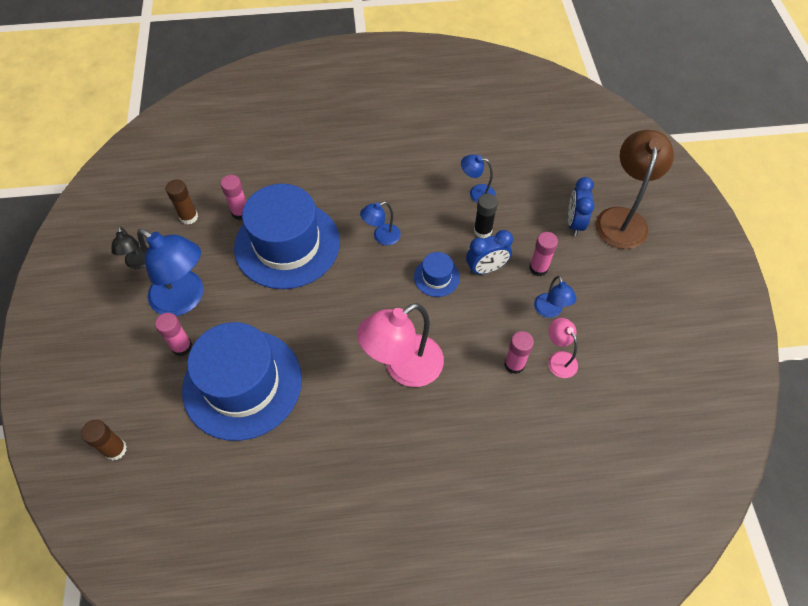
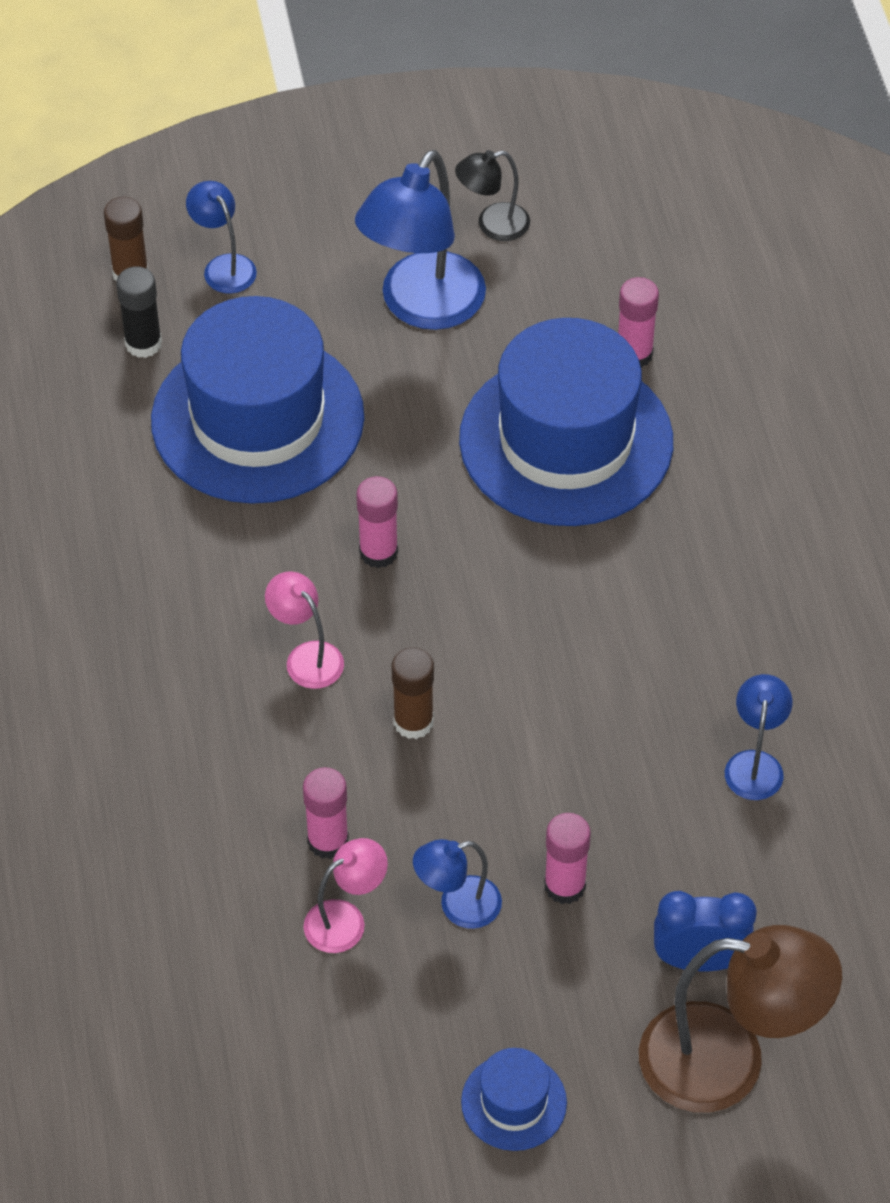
camera: 85 degrees right, 5 degrees down
pink glue stick [155,313,192,356] -> pink glue stick moved to [356,476,398,568]
brown glue stick [166,179,198,224] -> brown glue stick moved to [392,647,434,739]
pink lamp [357,303,444,387] -> pink lamp [265,571,344,689], size x0.51
blue lamp [360,202,401,245] -> blue lamp moved to [186,181,257,294]
blue hat [414,252,460,297] -> blue hat moved to [461,1048,567,1151]
blue clock [466,230,513,275] -> none
black glue stick [474,194,498,238] -> black glue stick moved to [116,266,162,358]

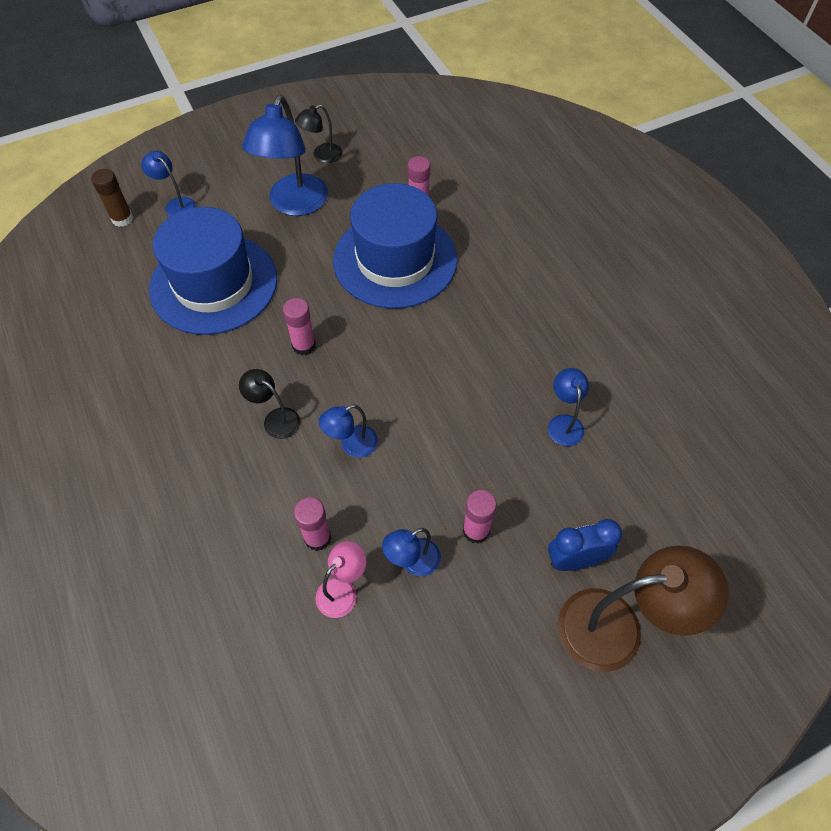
camera: 15 degrees left, 5 degrees up
black glue stick [116,266,162,358] -> none
pink lamp [265,571,344,689] -> black lamp [239,369,300,439]
brown glue stick [392,647,434,739] -> blue lamp [319,404,378,458]
blue hat [461,1048,567,1151] -> none

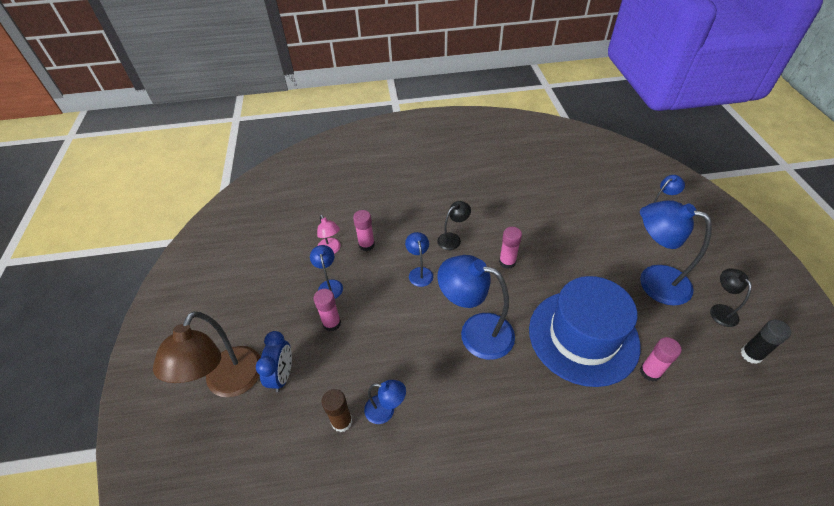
camera: 110 degrees right, 10 degrees down
brown glue stick [91,169,133,227] -> brown glue stick moved to [322,389,352,432]
blue hat [149,207,277,335] -> none
none -> blue lamp [437,255,515,360]
none -> black glue stick [741,319,792,364]

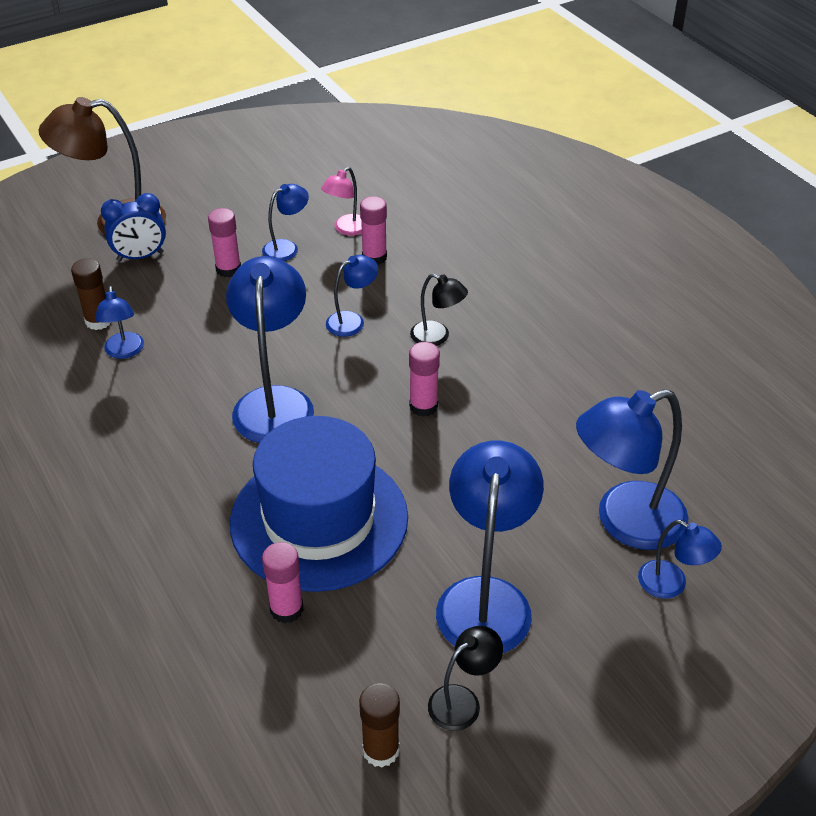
camera: 65 degrees right, 5 degrees down
black glue stick [741,319,792,364] -> brown glue stick [359,683,400,767]
none -> blue lamp [576,389,688,550]

